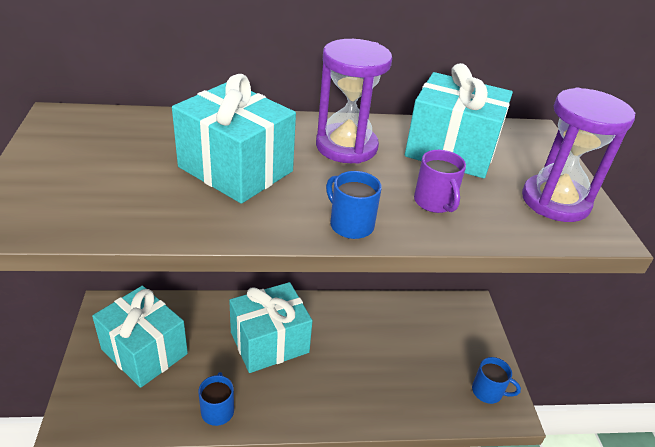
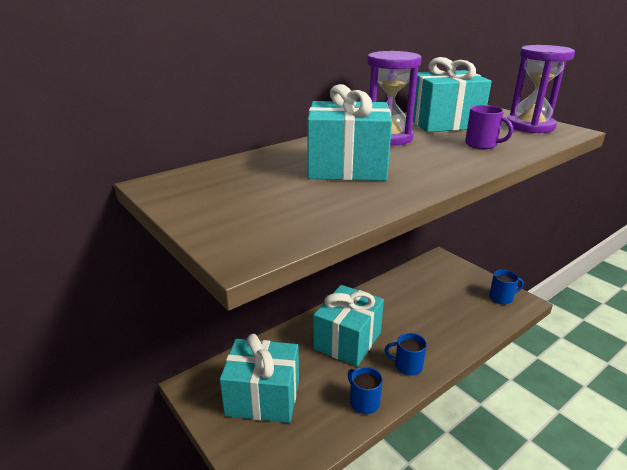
camera: 30 degrees left, 10 degrees down
blue mug [326,171,382,239] -> blue mug moved to [385,333,427,376]

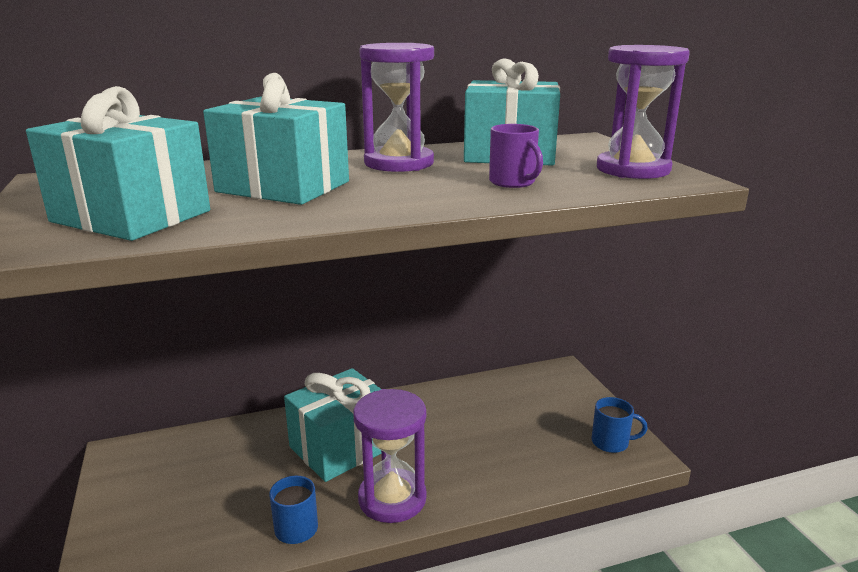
camera: 20 degrees right, 5 degrees down
turquoise gift [220,334,299,423] -> turquoise gift moved to [26,86,210,241]
blue mug [385,333,427,376] -> purple hourglass [353,389,427,523]

